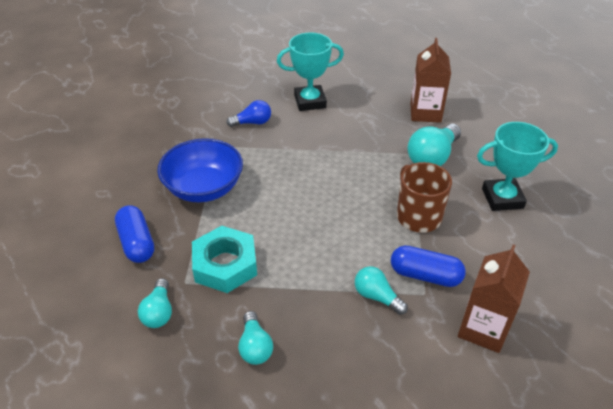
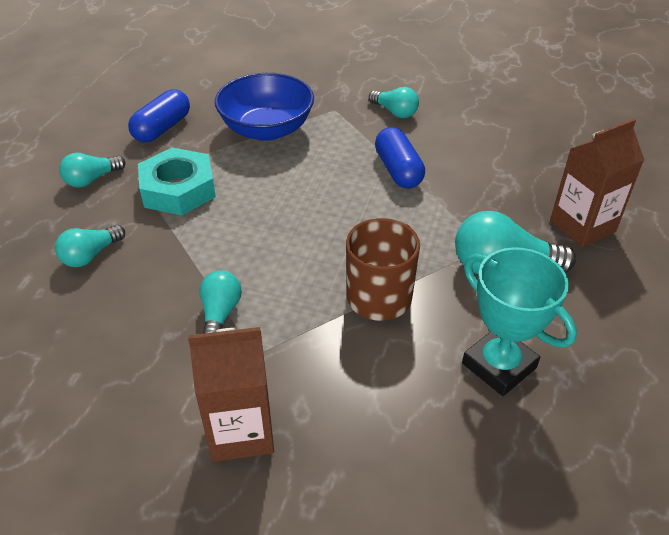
camera: 55 degrees right, 0 degrees up
blue light bulb [227,100,271,127] -> turquoise light bulb [369,87,419,118]
turquoise trophy [277,33,344,111] -> none
blue capsule [391,246,466,287] -> blue capsule moved to [375,127,425,189]

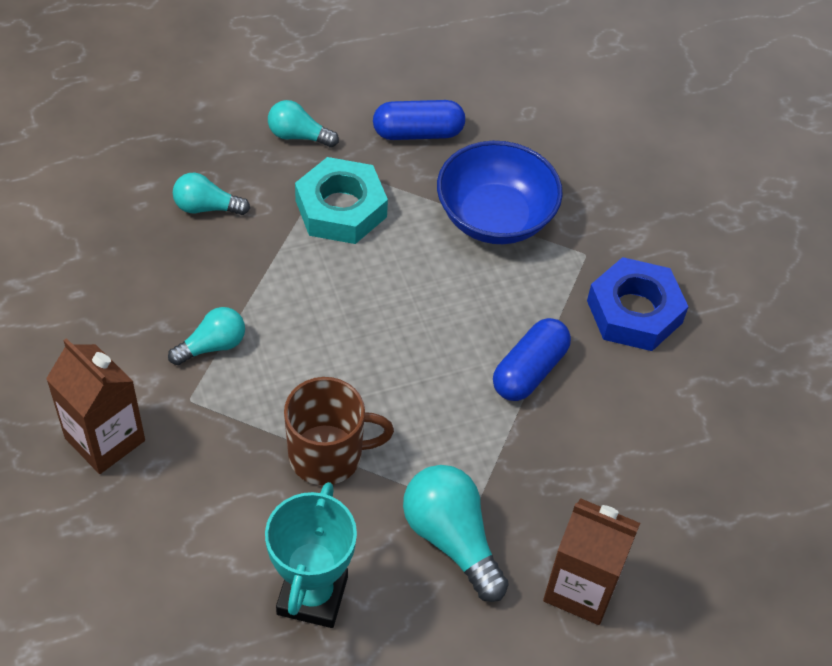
camera: 50 degrees right, 10 degrees up
turquoise light bulb [369,87,419,118] -> blue nut [587,257,688,351]

